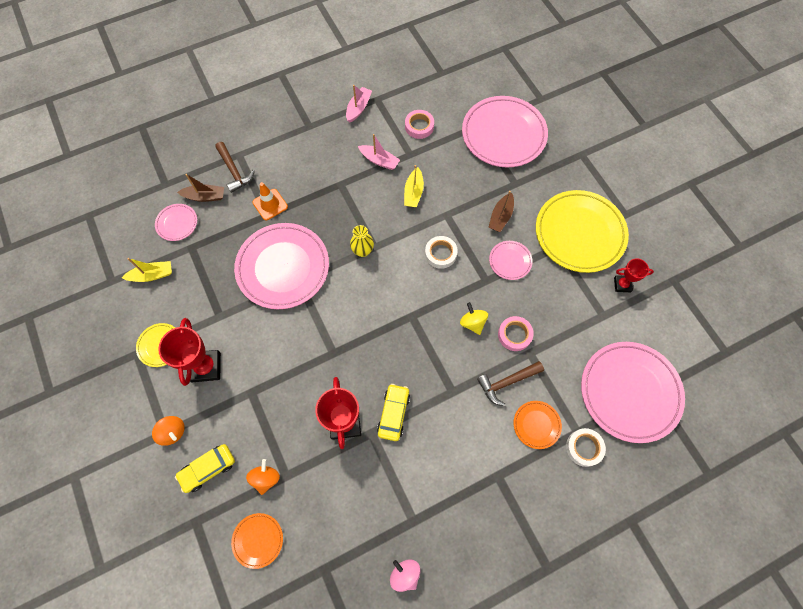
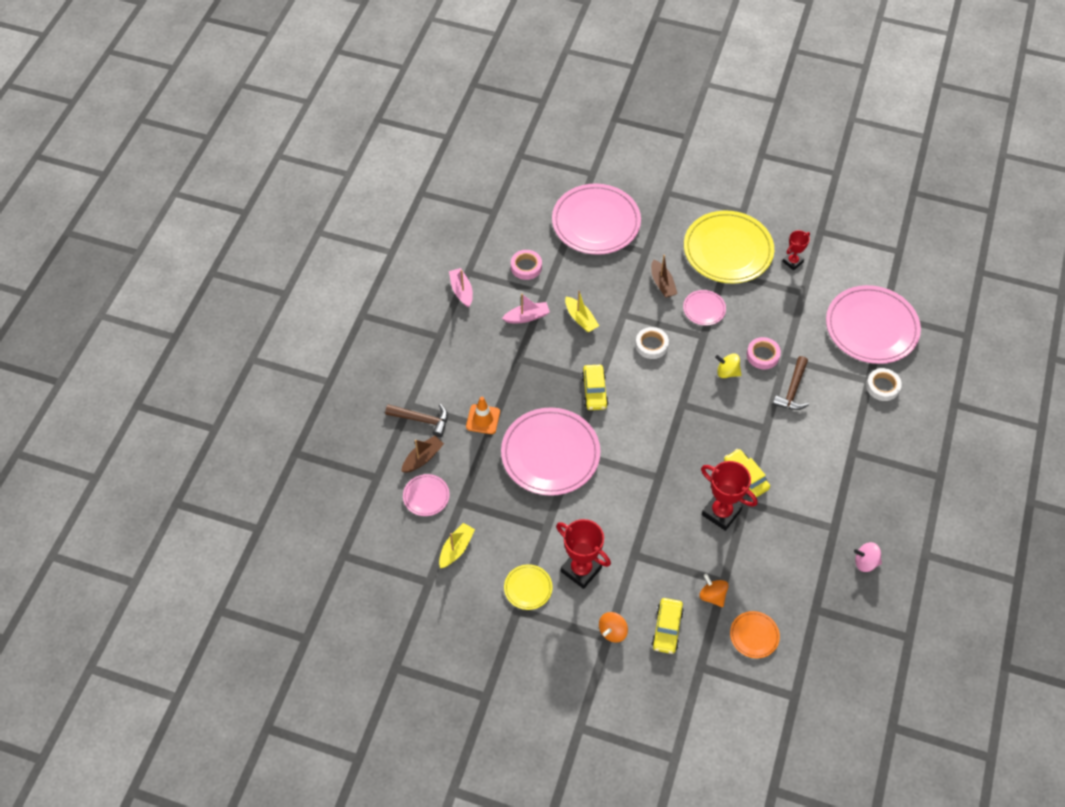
camera: 45 degrees left, 10 degrees down
orange spinning top [152,416,185,446] -> orange spinning top turned 135 degrees clockwise [599,612,628,643]
yellow vase [350,225,374,257] -> yellow car [581,365,609,410]
orange plate [514,401,562,449] -> none

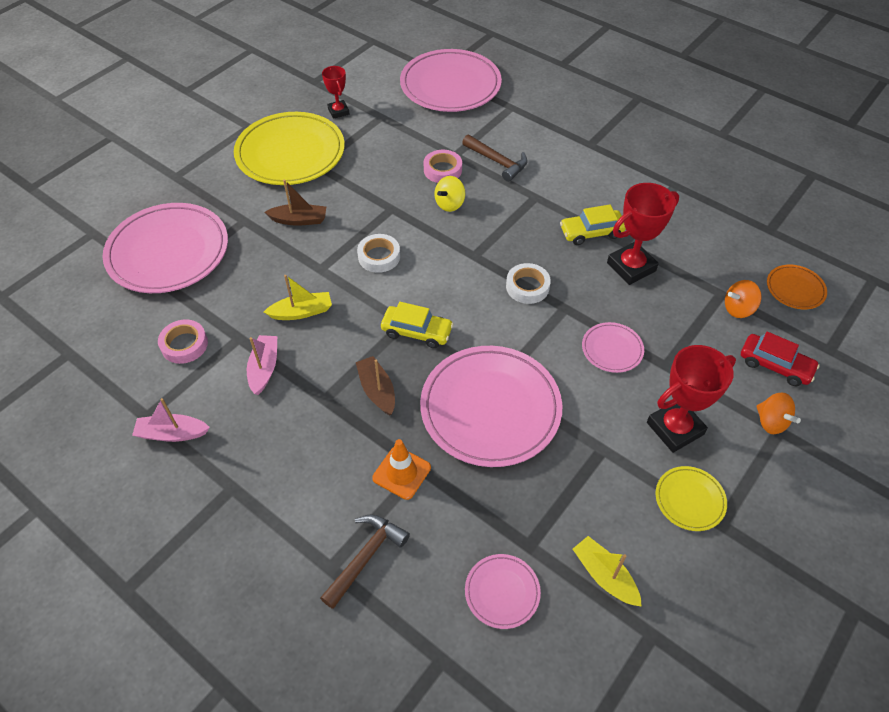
camera: 70 degrees left, 5 degrees down
brown boat [401,435,444,473] -> brown boat moved to [356,356,395,415]
yellow car [651,598,684,654] -> red car [741,332,820,386]
pink plate [683,290,726,325] -> pink plate moved to [582,322,644,373]
pink spinning top [854,542,882,572] -> none
white tape [866,368,902,401] -> white tape moved to [506,263,551,304]

